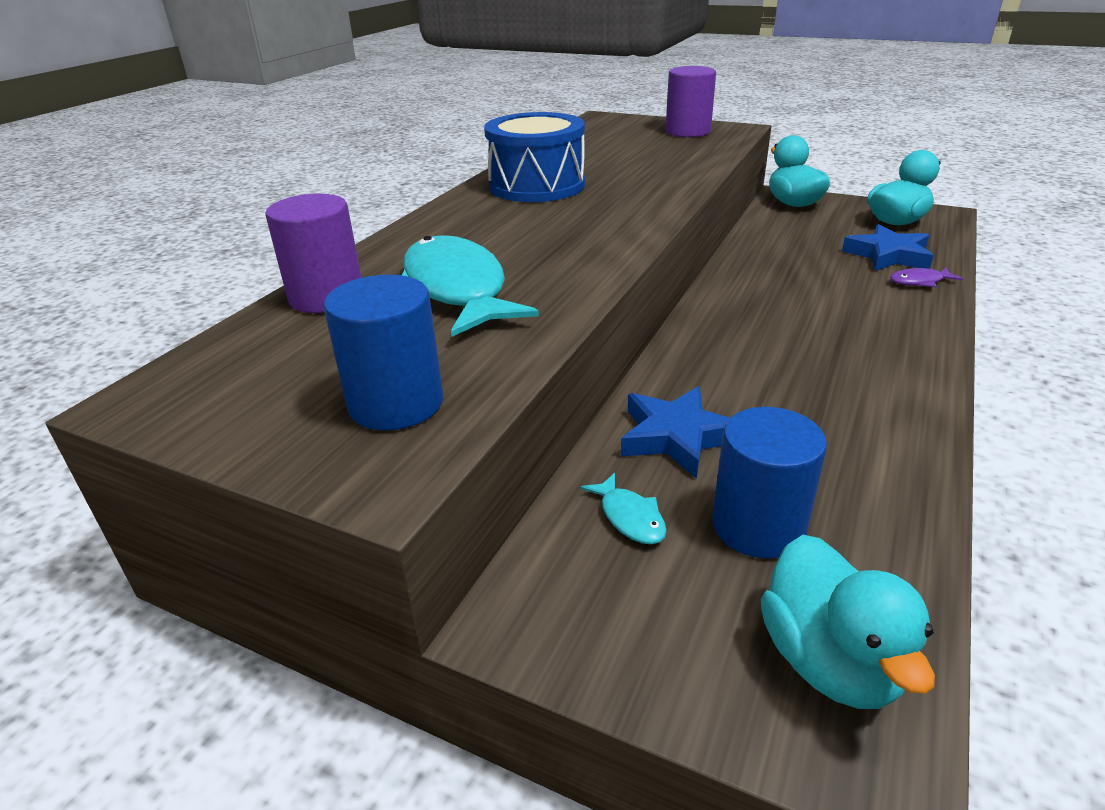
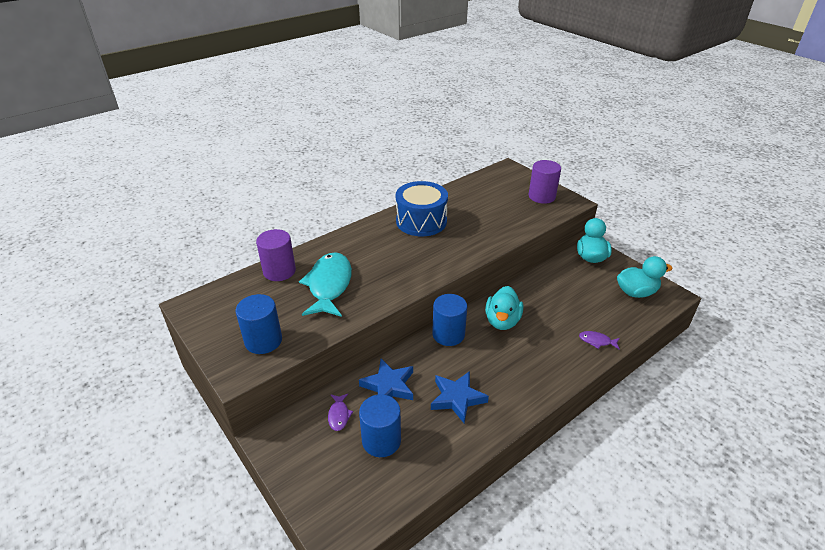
camera: 25 degrees right, 5 degrees up
turquoise fish [580,473,667,545] -> purple fish [328,394,353,431]
turquoise duck [761,535,935,709] -> turquoise duck moved to [485,286,523,330]
blue star [842,224,934,271] -> blue star moved to [431,371,489,423]
none -> blue cylinder [432,294,467,346]

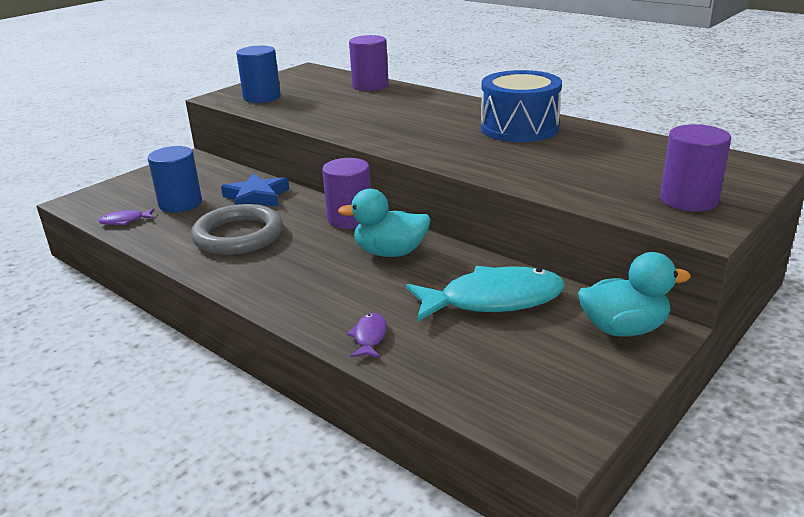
camera: 80 degrees right, 10 degrees down
turquoise fish [299,252,352,317] -> turquoise fish moved to [406,266,565,322]
purple fish [328,394,353,431] -> purple fish moved to [98,208,154,225]
blue star [431,371,489,423] -> grey ring [191,204,283,255]
blue cylinder [432,294,467,346] -> purple cylinder [322,158,371,229]
turquoise duck [617,256,673,298] -> none

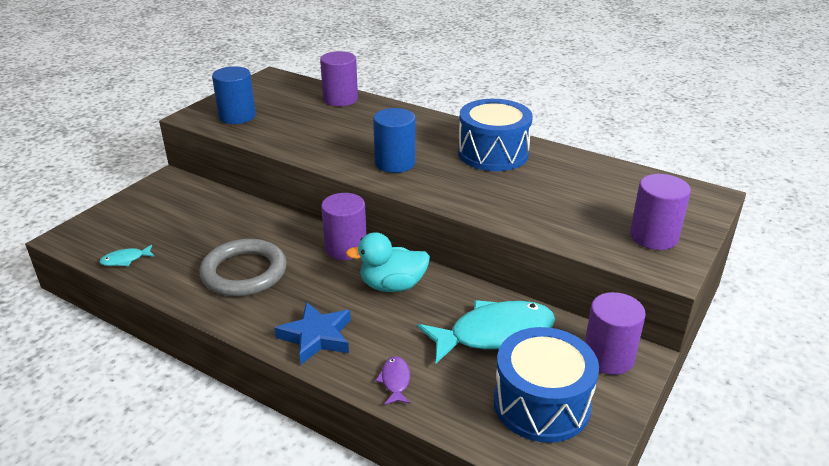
camera: 10 degrees left, 5 degrees up
purple fish [98,208,154,225] -> turquoise fish [100,244,155,266]
blue cylinder [148,146,202,213] -> blue cylinder moved to [373,108,415,173]
blue star [221,173,289,207] -> blue star moved to [274,302,351,364]
turquoise duck [578,252,691,337] -> purple cylinder [585,292,646,375]
none -> blue drum [494,327,599,443]

